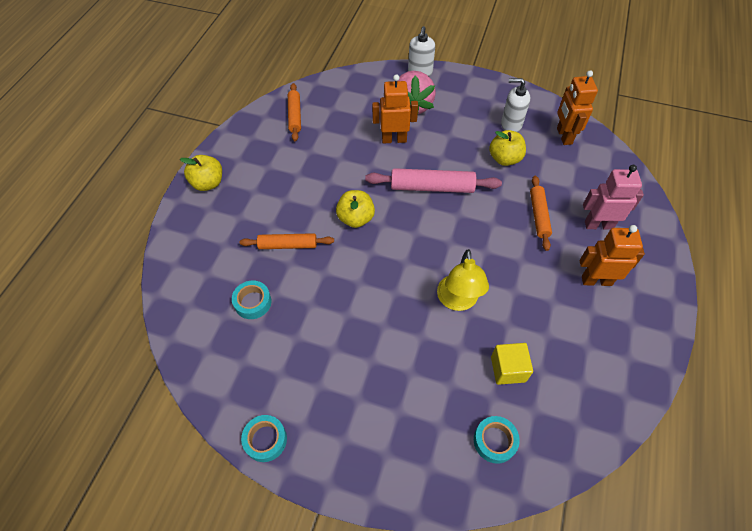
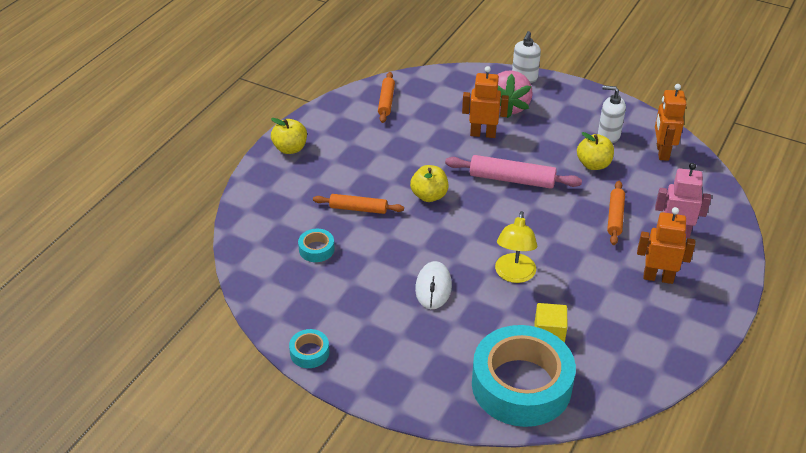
camera: 10 degrees right, 15 degrees down
turquoise tape [474,416,520,464] -> turquoise tape [472,325,576,427], size x2.46
none -> white mouse [415,261,452,309]

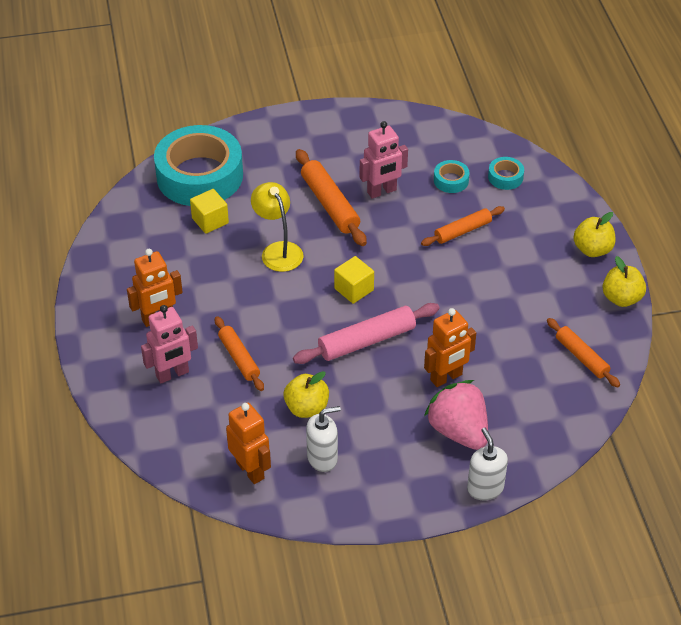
camera: 140 degrees right, 5 degrees up
turquoise tape [289,329,329,368] -> turquoise tape moved to [488,157,524,190]
yellow apple [410,165,448,202] -> yellow apple moved to [603,256,646,307]
white mouse [415,261,452,309] -> orange rolling pin [296,149,367,246]
none -> yellow cube [334,256,374,304]
none -> pink robot [359,121,408,199]

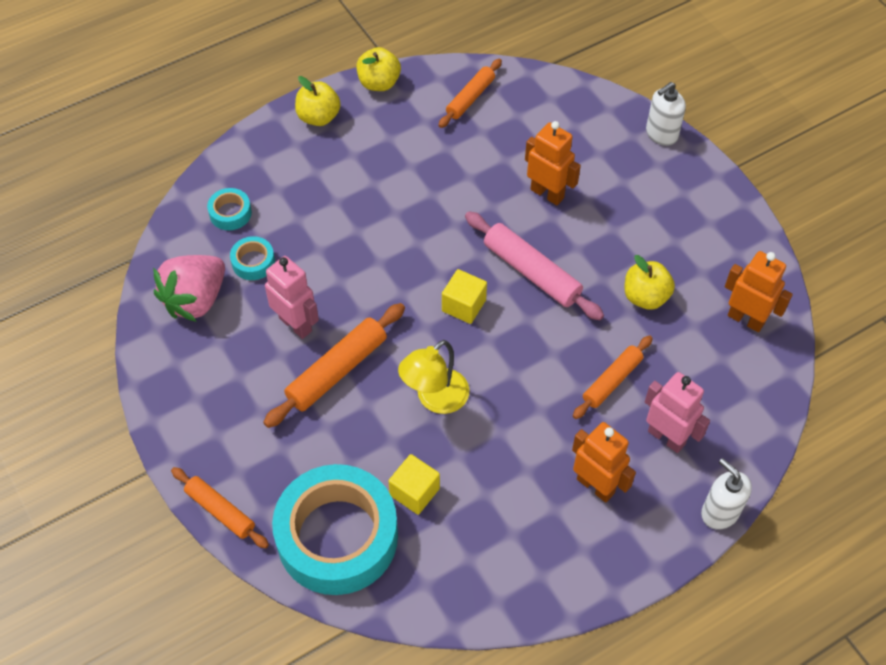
camera: 110 degrees left, 10 degrees up
orange robot [226,403,271,484] -> orange robot turned 90 degrees clockwise [725,251,793,332]
white soap dispenser [306,406,341,472] -> white soap dispenser moved to [701,458,752,530]
orange rolling pin [421,206,505,246] -> orange rolling pin moved to [171,467,269,548]
pink strawberry [424,380,488,450] -> pink strawberry moved to [153,255,225,322]

